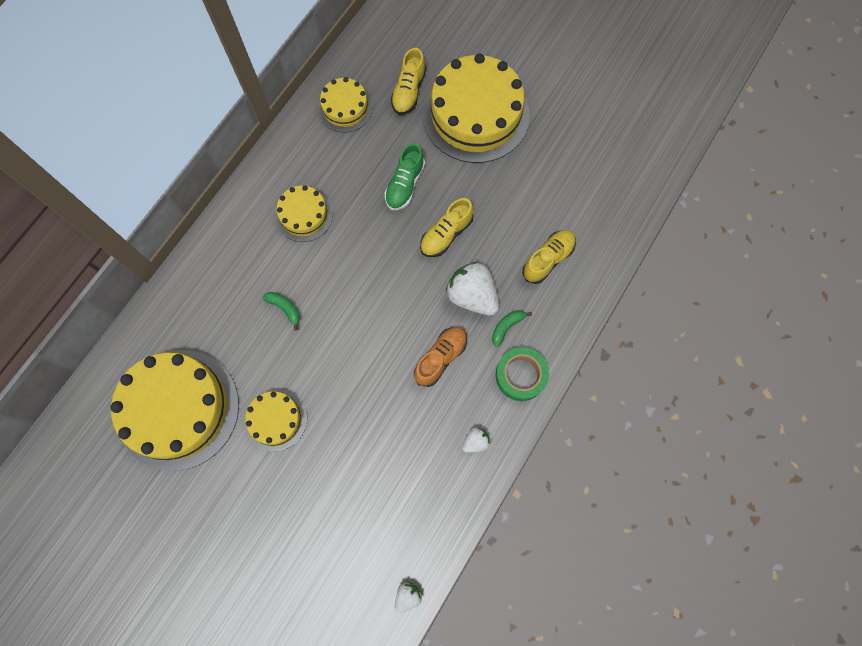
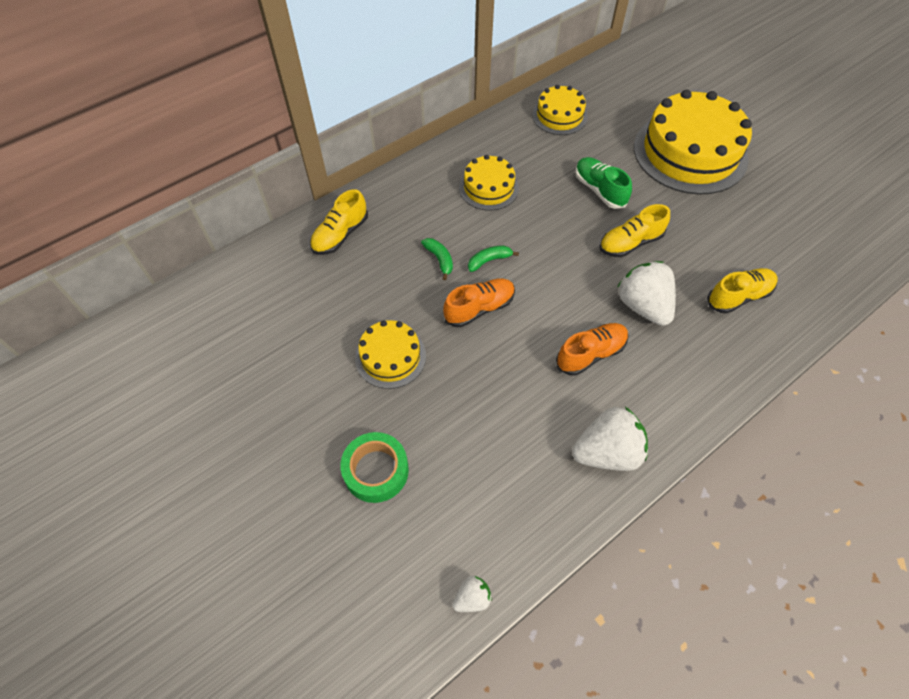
camera: 20 degrees right, 15 degrees down
yellow cake [110,350,239,471] -> none
green shoe [385,143,425,210] -> green shoe turned 105 degrees clockwise [575,157,632,209]
yellow shoe [391,48,426,115] -> yellow shoe moved to [310,189,368,255]
white strawberry [462,427,491,453] -> white strawberry [572,407,648,471], size x2.04
green banana [492,310,532,347] -> green banana moved to [468,246,519,272]
green tape [495,347,549,401] -> green tape moved to [340,432,409,503]
none -> orange shoe [443,279,515,327]

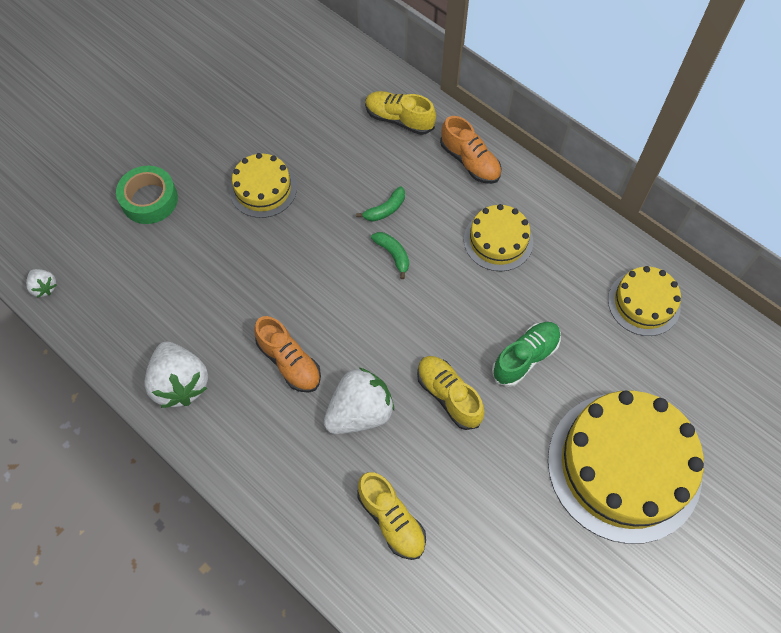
camera: 80 degrees right, 5 degrees up
orange shoe [443,279,515,327] -> orange shoe moved to [440,116,502,184]

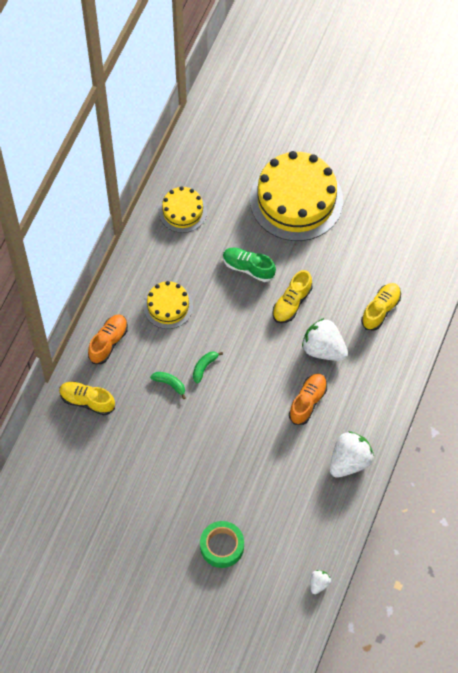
camera: 110 degrees left, 0 degrees up
yellow cake [229,153,297,218] -> none
yellow shoe [365,91,436,135] -> yellow shoe turned 105 degrees clockwise [59,382,115,415]

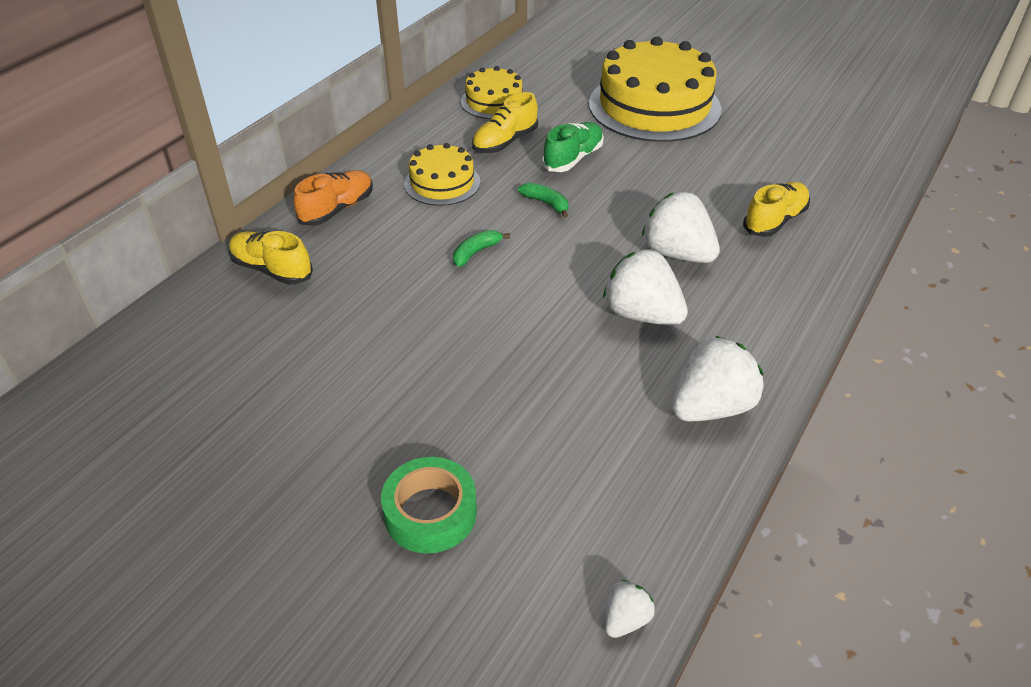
camera: 10 degrees right, 20 degrees down
green banana [150,372,186,399] -> green banana moved to [518,183,568,218]
green shoe [223,248,276,282] -> green shoe turned 90 degrees clockwise [542,122,604,172]
yellow shoe [272,270,312,323] -> yellow shoe moved to [472,92,538,153]
orange shoe [289,374,327,425] -> white strawberry [603,249,688,325]

